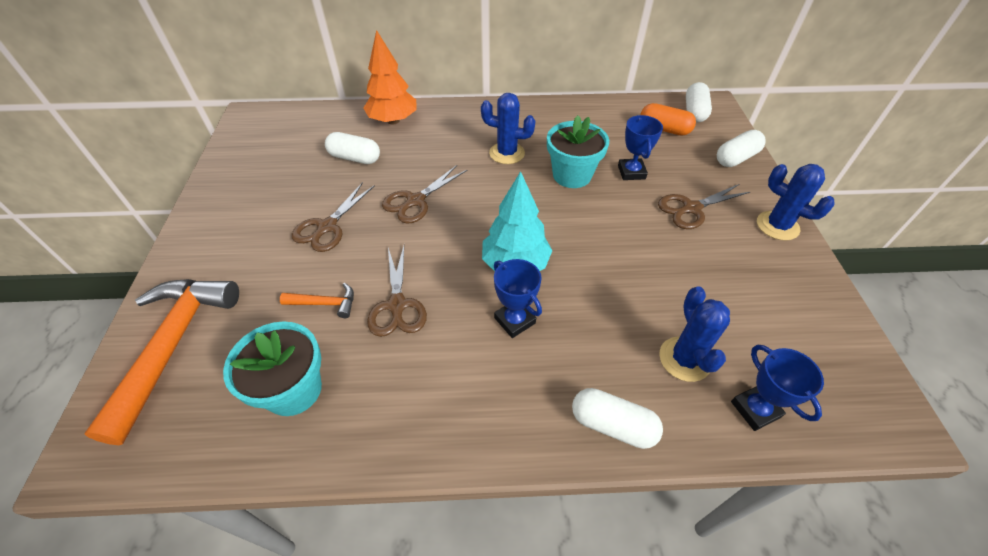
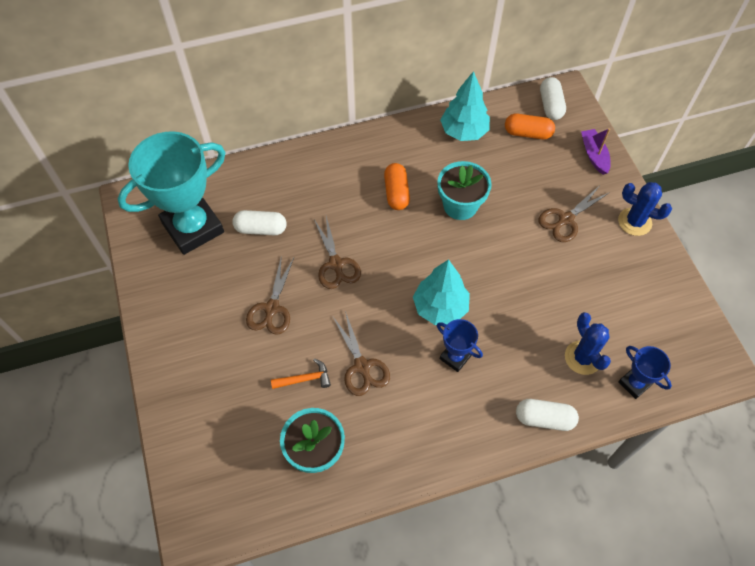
camera: 15 degrees left, 10 degrees up
orange hammer [84,279,239,445] -> none
orange tree [363,30,417,124] -> none
brown scissors [382,165,467,223] -> brown scissors turned 45 degrees counterclockwise [314,216,361,289]
blue cactus [481,93,535,164] -> orange capsule [384,163,410,210]
blue trophy [618,115,663,180] -> none
white capsule [717,130,766,167] -> purple boat [581,128,611,175]
none -> turquoise trophy [117,131,226,255]
none -> turquoise tree [440,71,490,141]

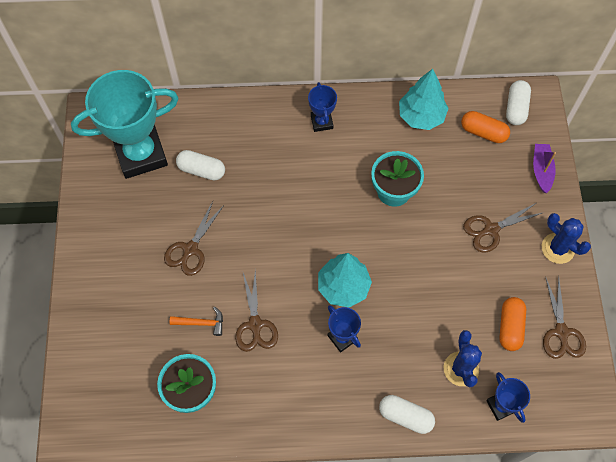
camera: 15 degrees right, 5 degrees up
brown scissors [314,216,361,289] -> brown scissors moved to [543,276,586,359]
orange capsule [384,163,410,210] -> orange capsule moved to [499,297,526,351]
none -> blue trophy [308,82,337,132]

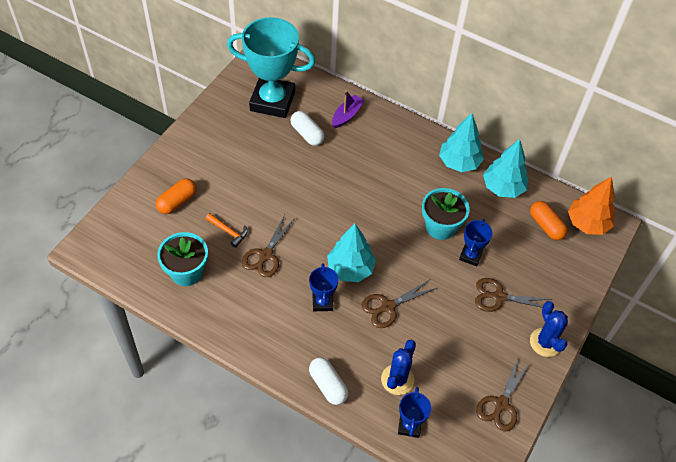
camera: 30 degrees right, 10 degrees down
brown scissors [164,201,224,276] -> brown scissors moved to [361,280,436,328]
blue trophy [308,82,337,132] -> blue trophy moved to [459,219,493,266]
orange capsule [499,297,526,351] -> orange capsule moved to [156,178,197,214]
white capsule [506,80,531,125] -> orange tree [568,176,615,235]
purple boat [533,144,556,193] -> purple boat moved to [332,90,365,128]
none -> turquoise tree [439,113,484,172]

